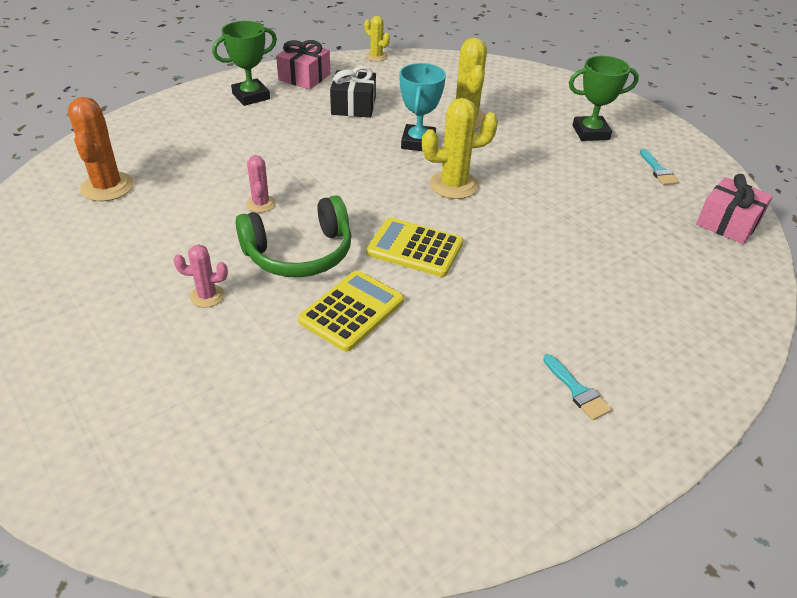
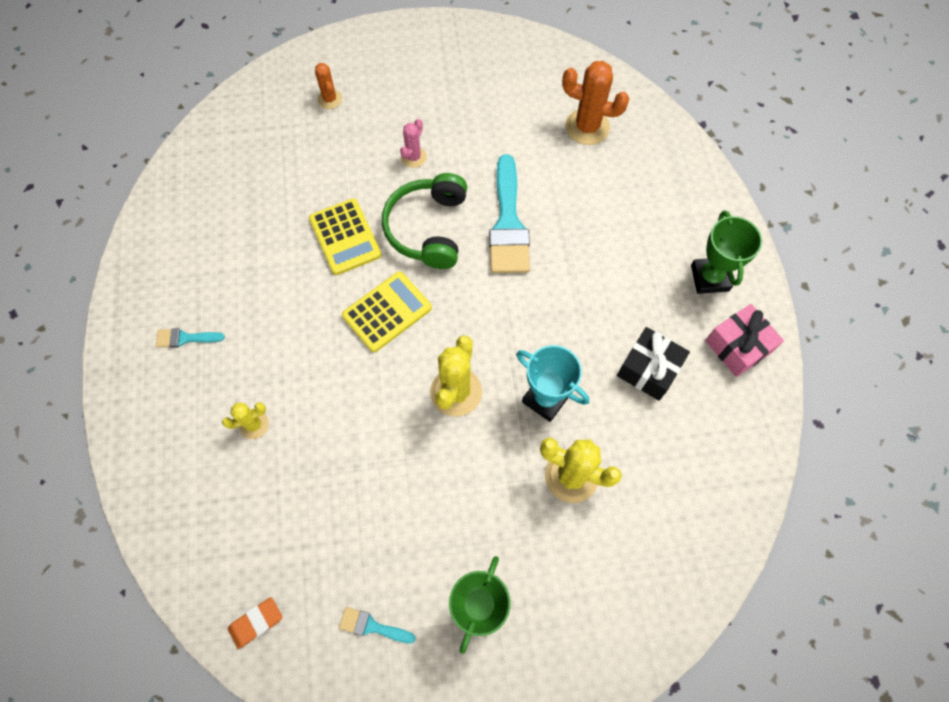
camera: 120 degrees right, 25 degrees up
pink cactus [246,155,276,212] -> turquoise brush [489,154,530,273]
yellow cactus [364,16,390,61] -> yellow cactus moved to [222,402,269,439]
pink gift [696,174,773,244] -> orange eraser [228,597,282,649]
none -> orange cactus [315,63,342,109]

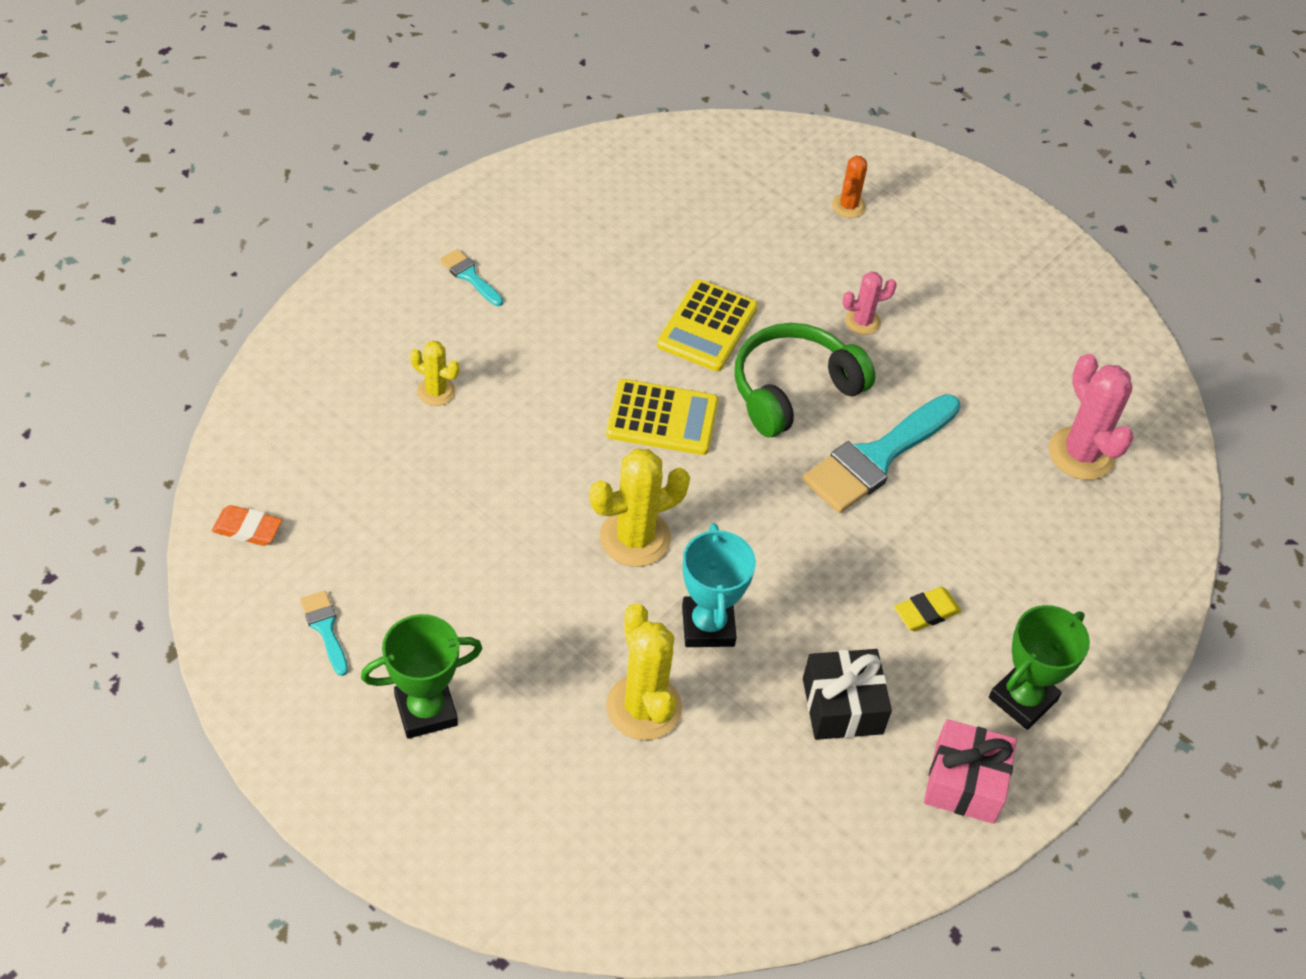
camera: 45 degrees right, 15 degrees down
orange cactus [562,61,629,145] -> pink cactus [1049,354,1134,480]
none -> yellow eraser [894,587,961,632]

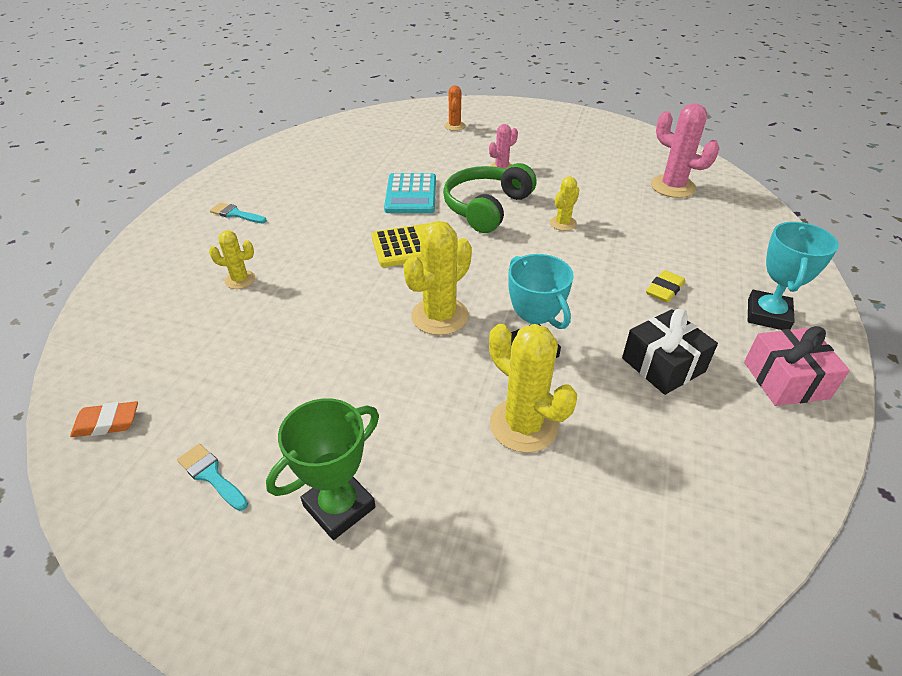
camera: 20 degrees left, 10 degrees down
yellow calculator [657,279,758,371] -> turquoise calculator [384,173,436,213]
turquoise brush [802,394,961,513] -> yellow cactus [550,177,579,231]
green trophy [989,605,1090,730] -> turquoise trophy [748,222,839,330]

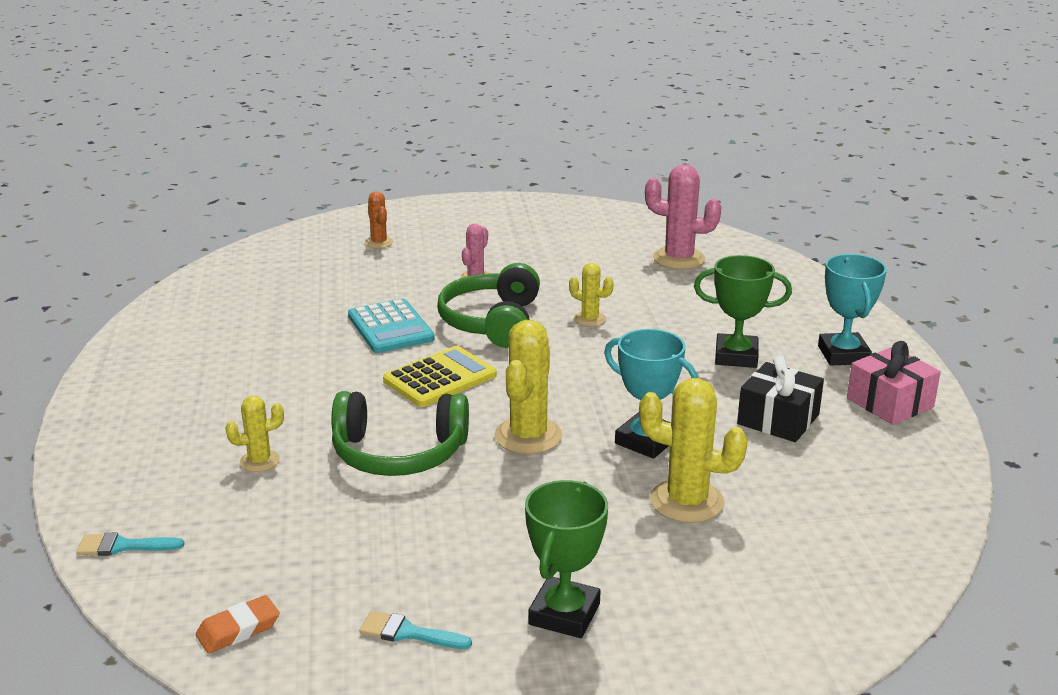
camera: 25 degrees left, 15 degrees down
turquoise brush [210,202,267,224] -> turquoise brush moved to [76,532,184,556]
yellow cactus [550,177,579,231] -> yellow cactus turned 75 degrees counterclockwise [569,263,614,327]
yellow eraser [646,270,685,303] -> green trophy [694,255,792,368]
none -> green headphones [331,391,469,476]

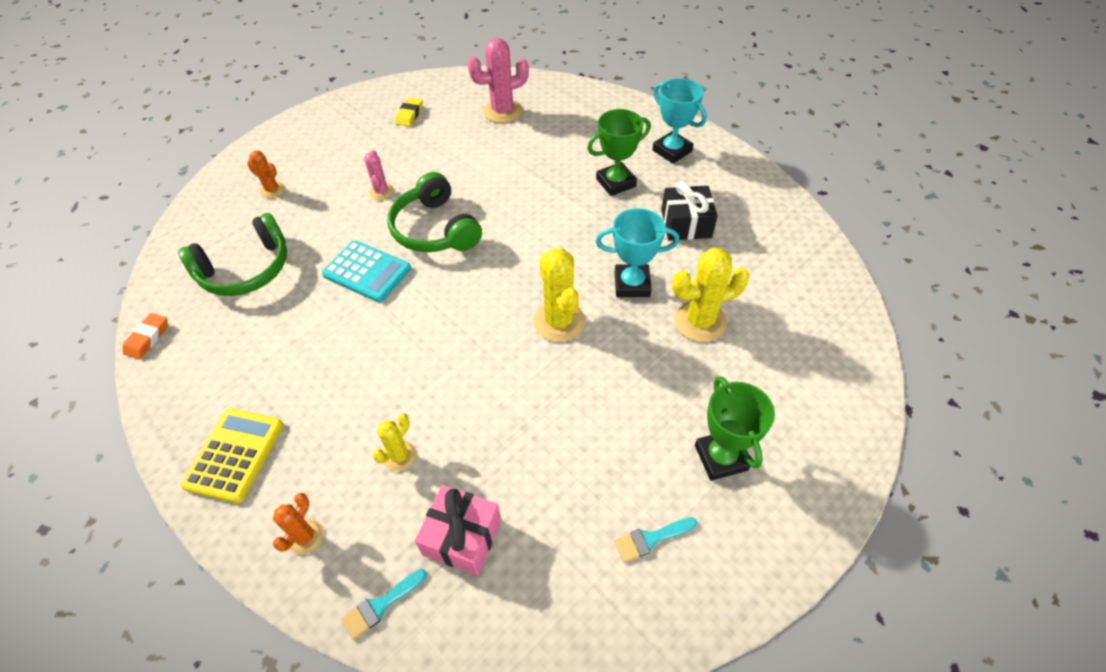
camera: 35 degrees left, 25 degrees up
orange eraser [196,595,280,653] -> orange eraser moved to [123,313,168,359]
green headphones [331,391,469,476] -> green headphones moved to [178,213,287,296]
yellow calculator [383,346,497,407] -> yellow calculator moved to [181,408,283,503]
yellow cactus [569,263,614,327] -> none
pink gift [847,341,941,425] -> pink gift moved to [415,485,501,576]
none -> orange cactus [273,493,324,555]
none -> yellow eraser [395,97,423,126]

